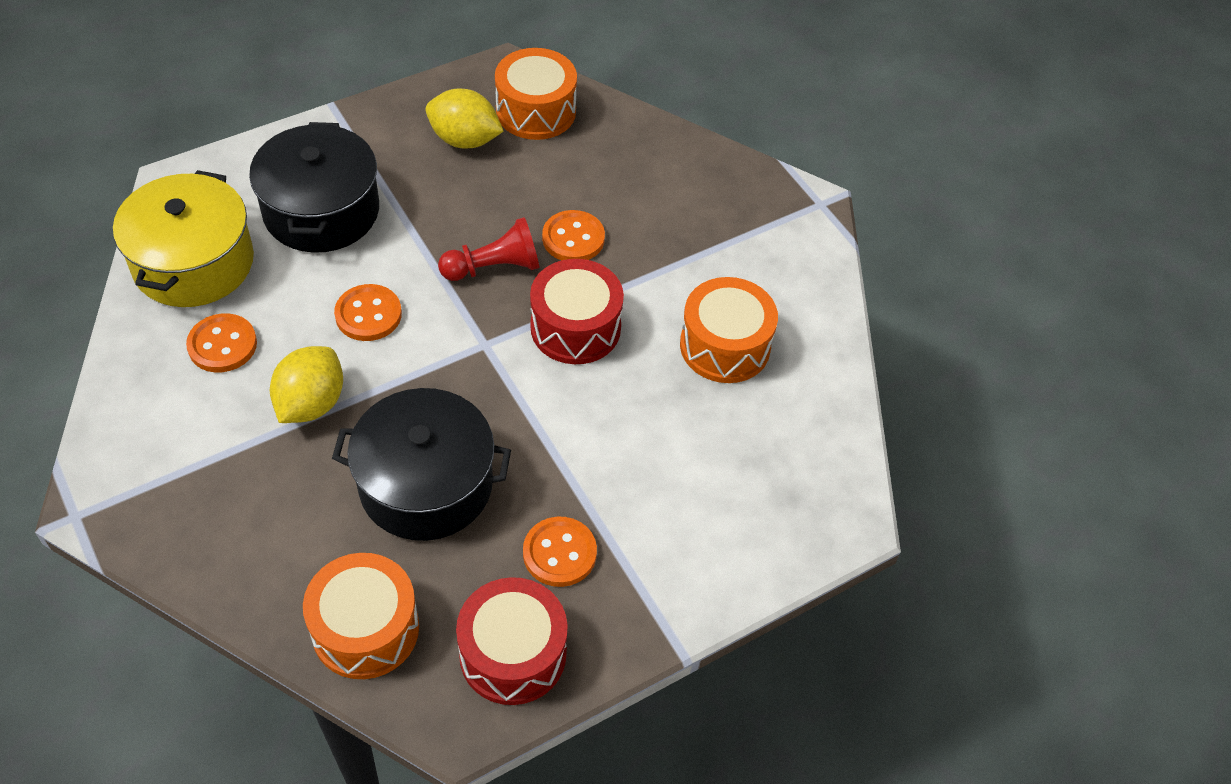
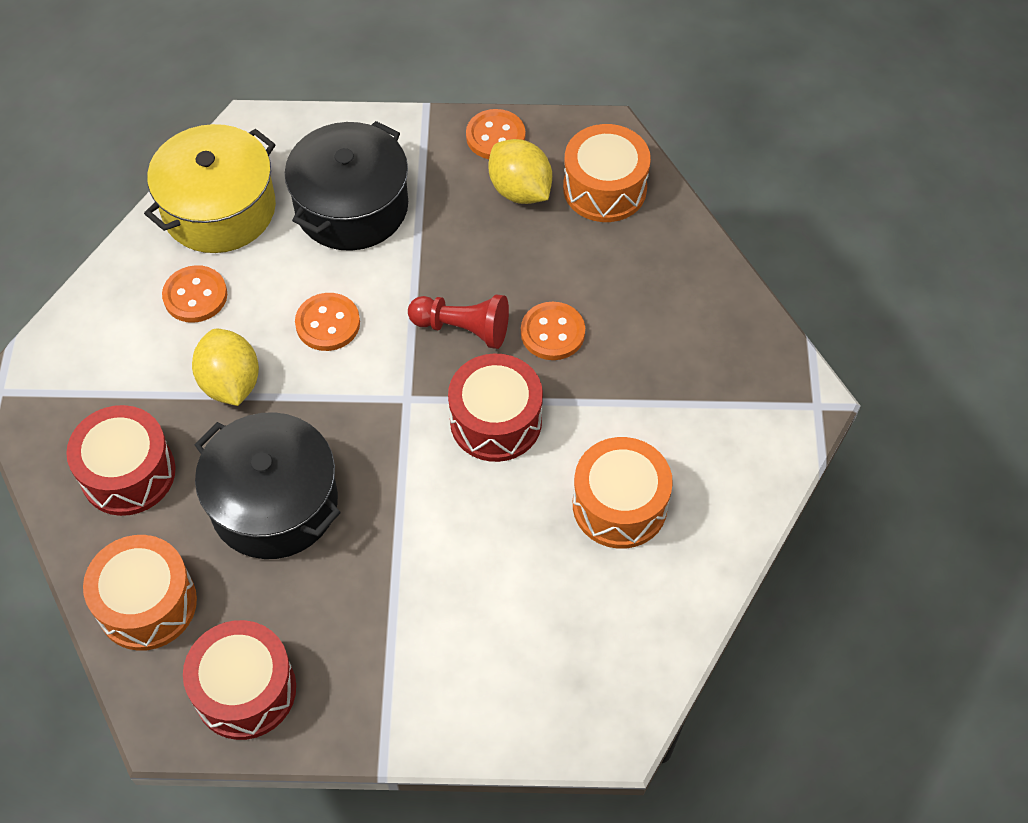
camera: 35 degrees right, 5 degrees up
yellow lemon [270,346,343,423] -> yellow lemon turned 75 degrees counterclockwise [192,329,259,406]
orange button [523,517,597,587] -> orange button moved to [466,109,525,159]
none -> red drum [66,405,176,516]

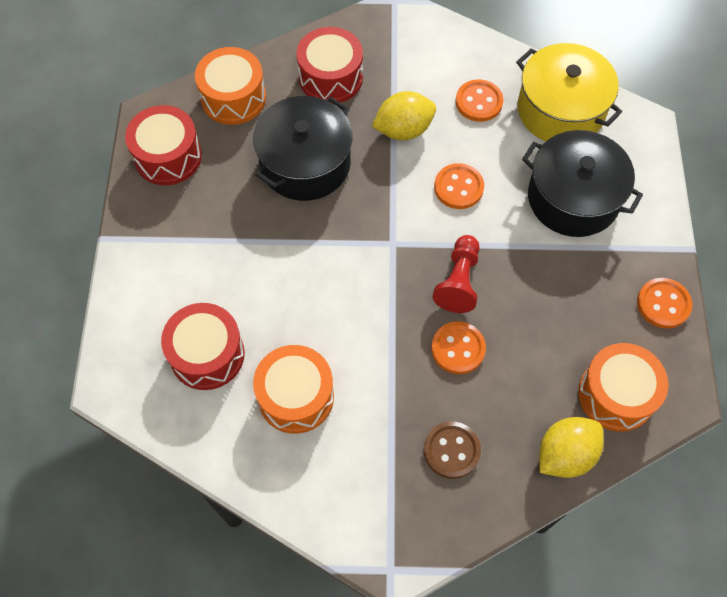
camera: 90 degrees right, 5 degrees up
red drum [448,353,543,462] -> red drum moved to [161,303,245,390]
yellow lemon [488,139,552,204] -> yellow lemon moved to [540,417,604,478]
none -> brown button [424,421,481,479]

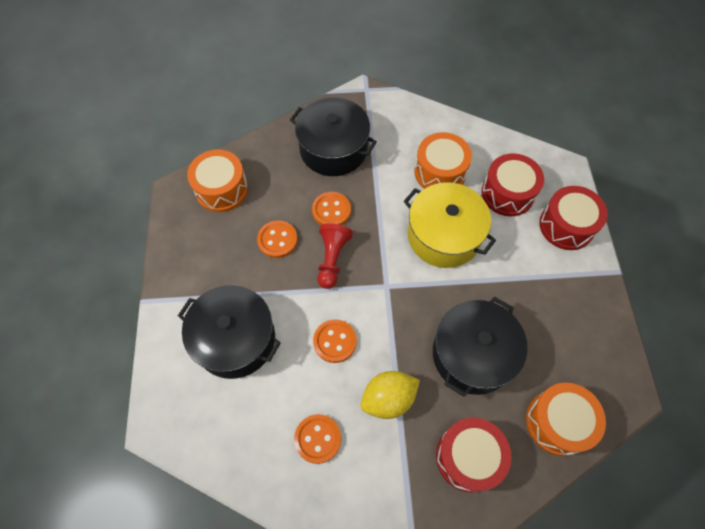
camera: 175 degrees right, 0 degrees up
red drum [125,105,202,185] -> red drum moved to [539,186,608,250]
brown button [424,421,481,479] -> black pot [290,97,377,176]
yellow pot [516,43,622,141] -> yellow pot moved to [404,182,496,268]
yellow lemon [540,417,604,478] -> none
orange button [637,278,692,329] -> orange button moved to [257,220,298,258]

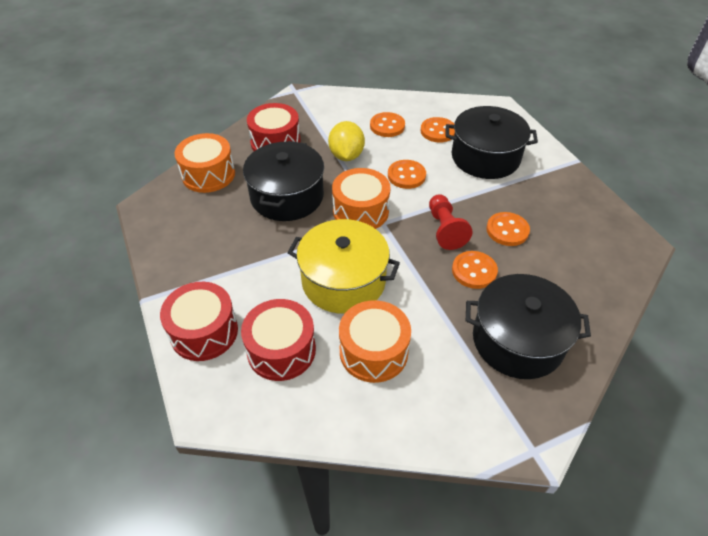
camera: 160 degrees right, 15 degrees down
orange drum [187,149,248,212] -> orange drum moved to [332,168,391,229]
yellow lemon [361,371,420,419] -> yellow lemon turned 45 degrees counterclockwise [328,121,365,161]
none -> orange button [420,117,455,143]

